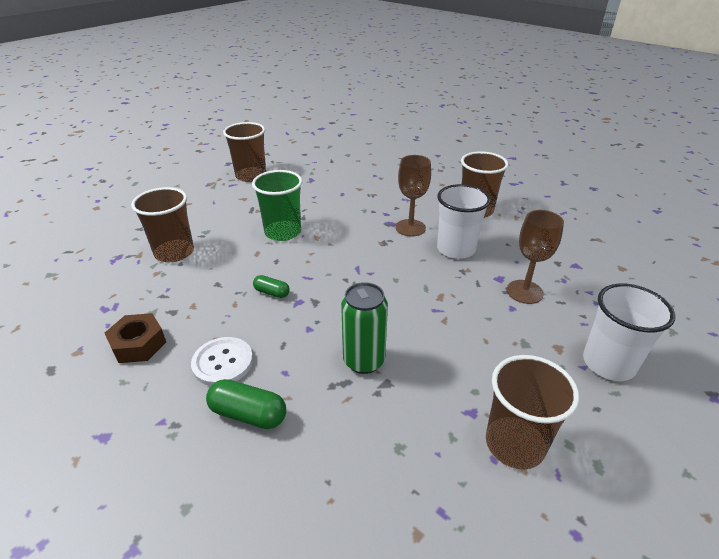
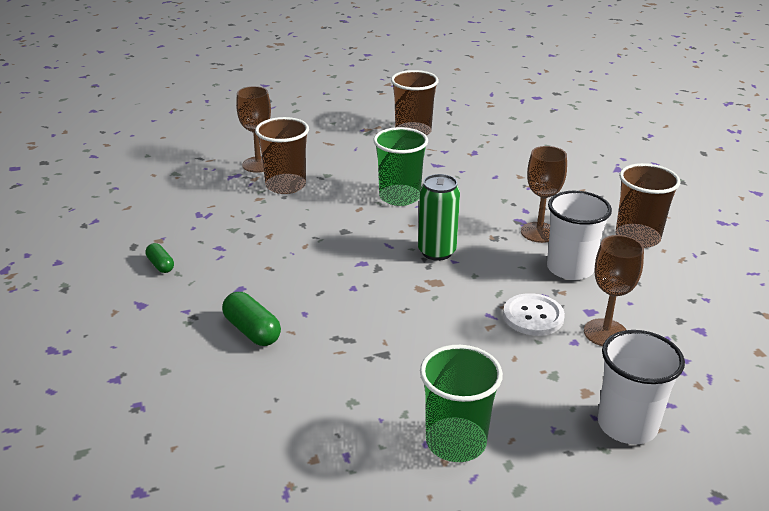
camera: 30 degrees right, 5 degrees down
brown nut [105,313,166,363] -> none
white button [191,337,253,386] -> white button moved to [503,293,565,336]
green capsule [253,275,290,298] -> green capsule moved to [145,243,174,273]
green can [341,282,388,374] -> green can moved to [418,174,460,261]
brown cup [486,355,579,469] -> green cup [420,345,503,462]
none -> brown goblet [236,86,271,173]

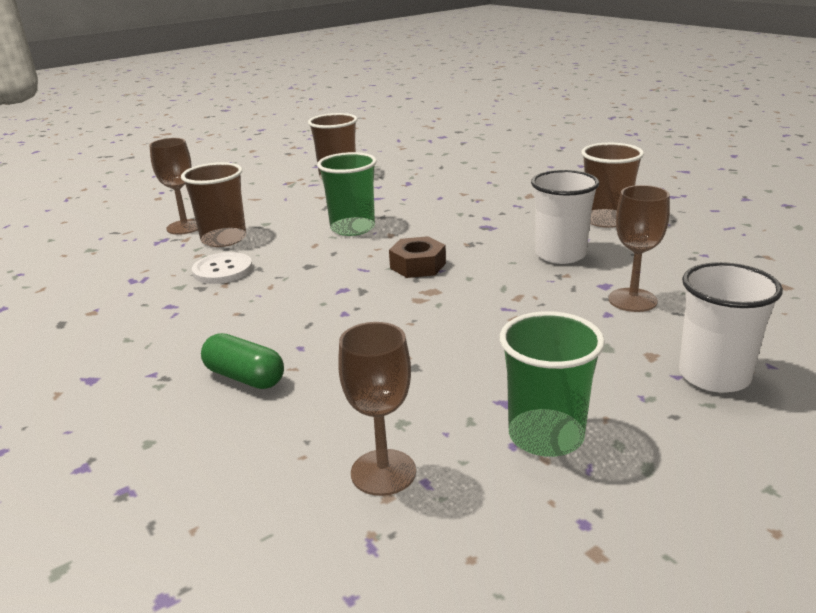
camera: 15 degrees left, 5 degrees down
green capsule [145,243,174,273] -> none
green can [418,174,460,261] -> brown nut [389,236,446,278]
white button [503,293,565,336] -> white button moved to [192,252,253,284]
brown goblet [521,146,567,243] -> brown goblet moved to [338,322,416,496]

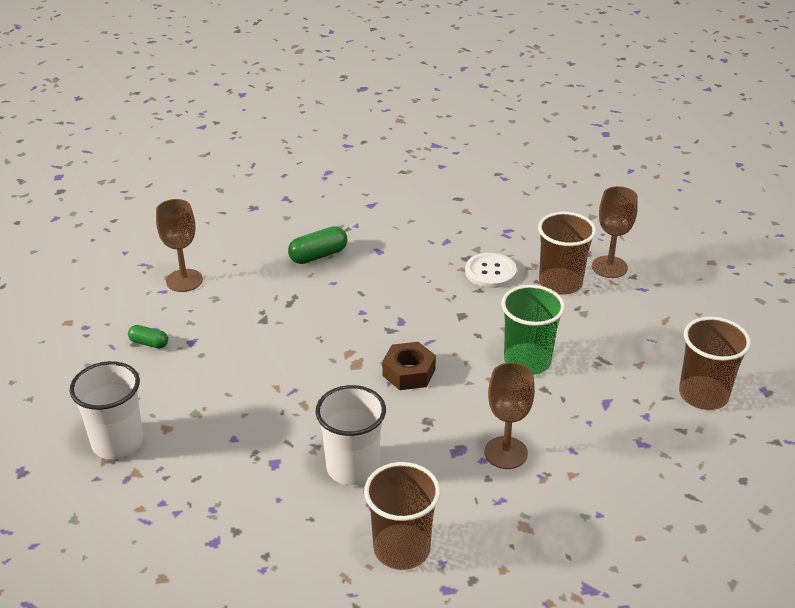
camera: 115 degrees right, 10 degrees up
green cup [500,311,605,457] -> green capsule [128,325,168,349]
brown goblet [609,185,670,312] -> brown goblet moved to [484,362,535,469]

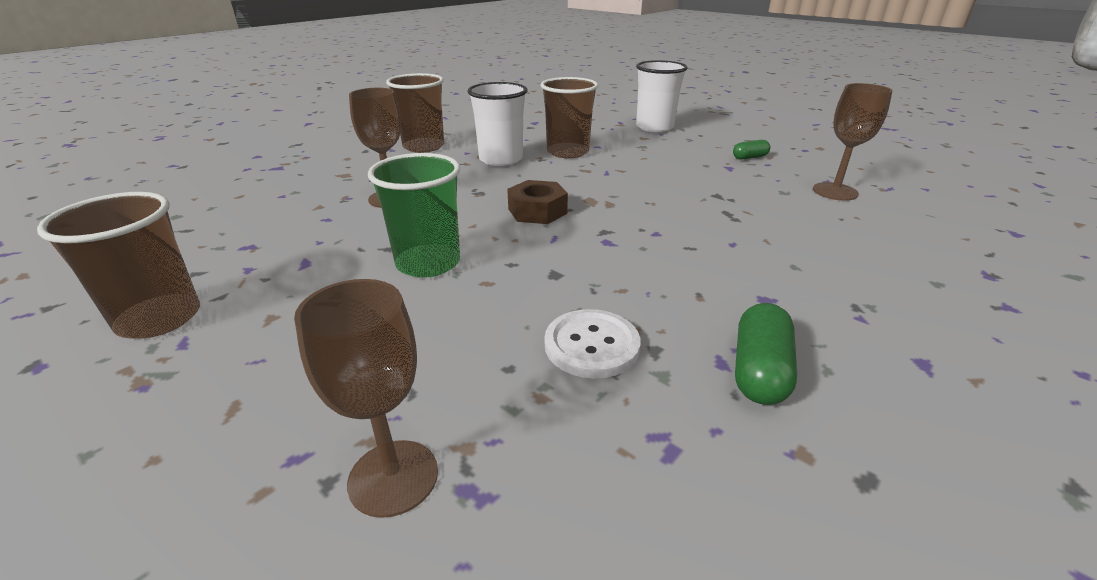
camera: 140 degrees right, 5 degrees down
green capsule [288,226,347,264] -> green capsule moved to [735,303,797,405]
brown cup [538,212,596,295] -> brown cup moved to [541,77,598,158]

